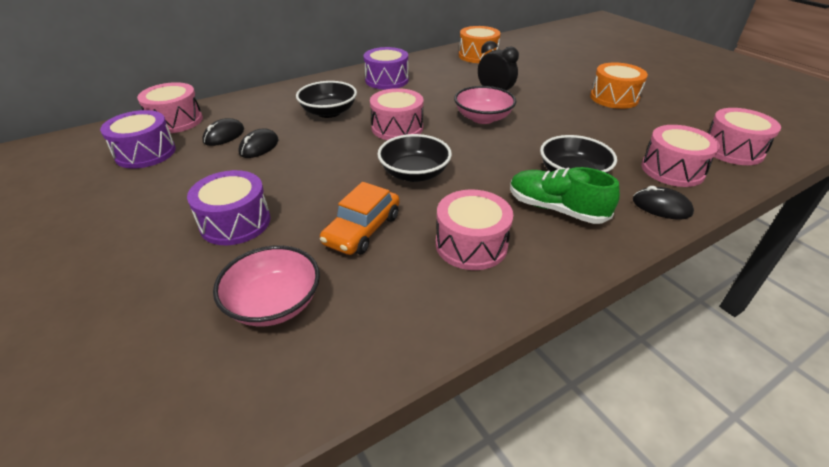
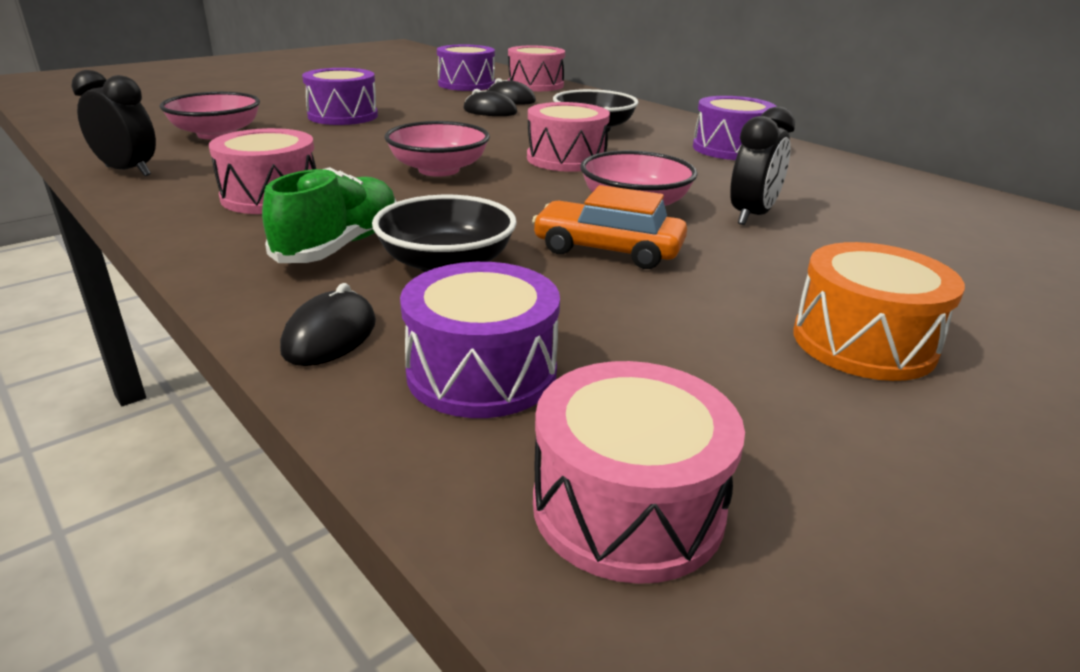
camera: 80 degrees right, 10 degrees down
orange car [320,182,400,255] -> orange car moved to [532,185,687,269]
black bowl [377,134,452,182] -> pink bowl [384,121,490,177]
orange drum [459,26,500,63] -> none
pink drum [641,125,720,187] -> purple drum [400,262,560,418]
none -> black clock [71,70,156,176]

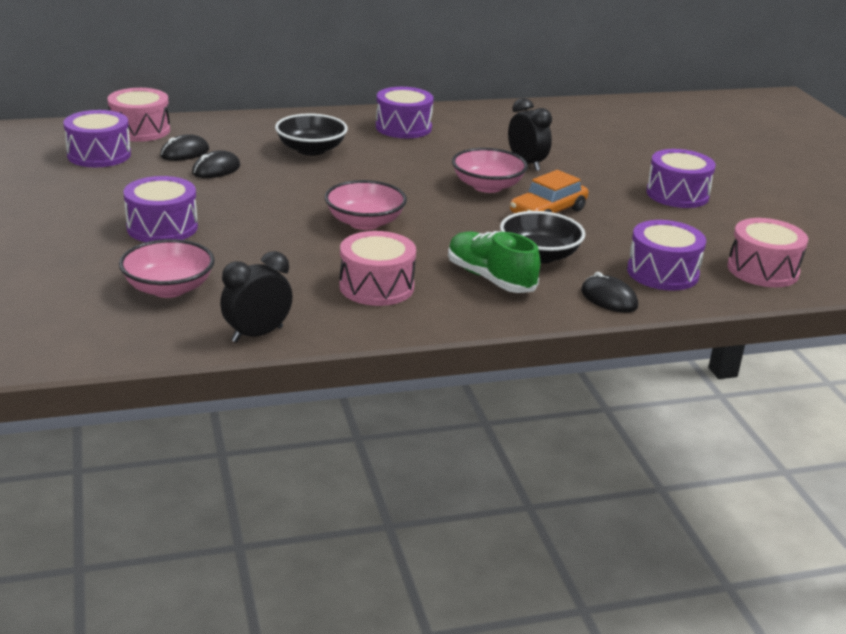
camera: 65 degrees left, 0 degrees up
pink drum [527,102,610,172] -> none
orange drum [793,242,965,381] -> purple drum [646,149,716,208]

